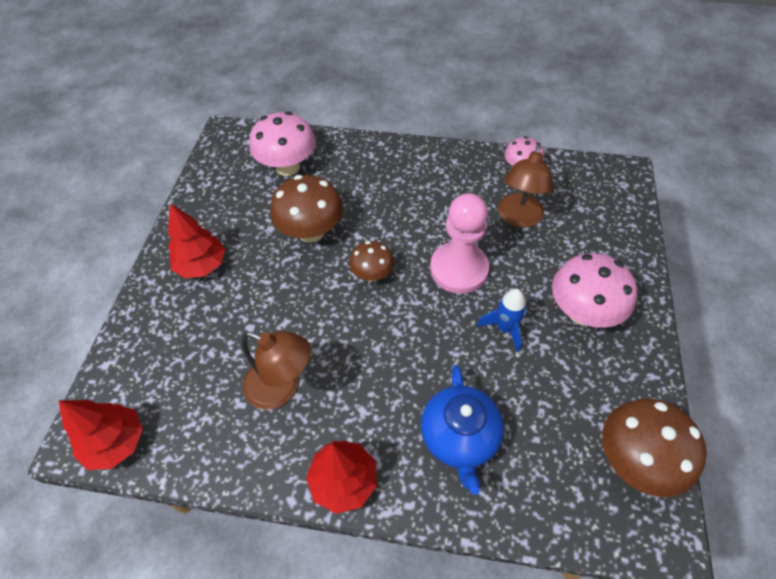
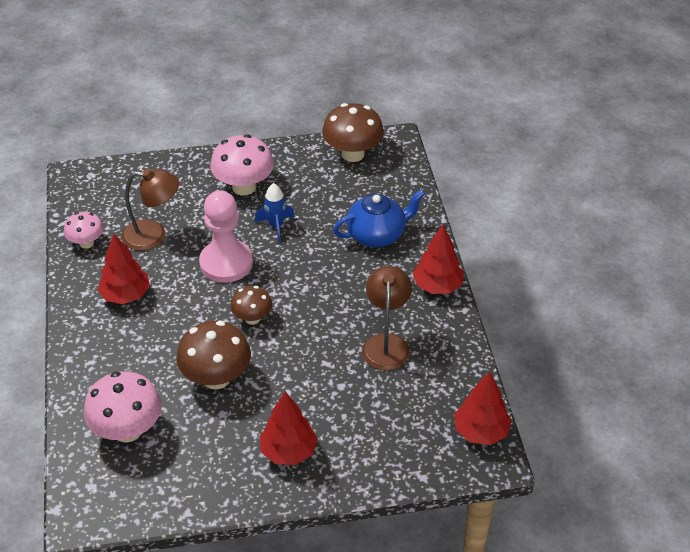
camera: 110 degrees left, 10 degrees down
none -> red tree [98,233,150,304]

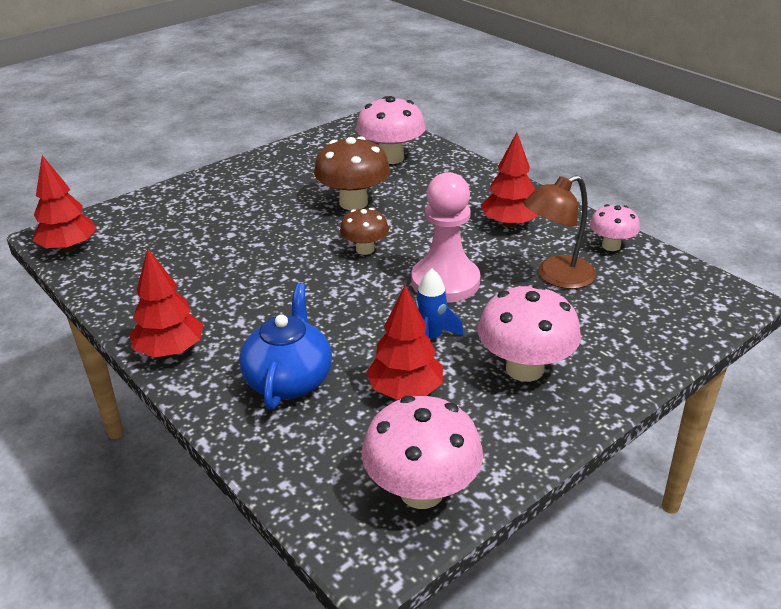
camera: 150 degrees right, 10 degrees down
red tree [260,392,318,465] -> red tree moved to [366,285,443,400]
brown mushroom [322,103,384,162] -> pink mushroom [362,396,483,509]
blue teapot [333,190,425,247] -> blue teapot turned 150 degrees clockwise [239,283,332,410]
brown lamp [362,266,412,370] -> none

